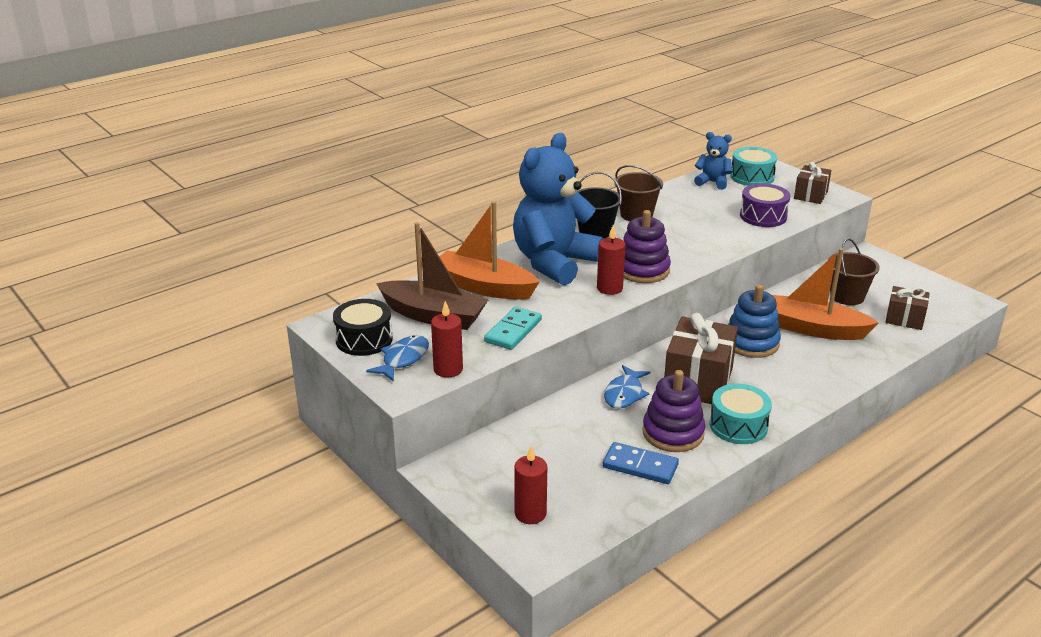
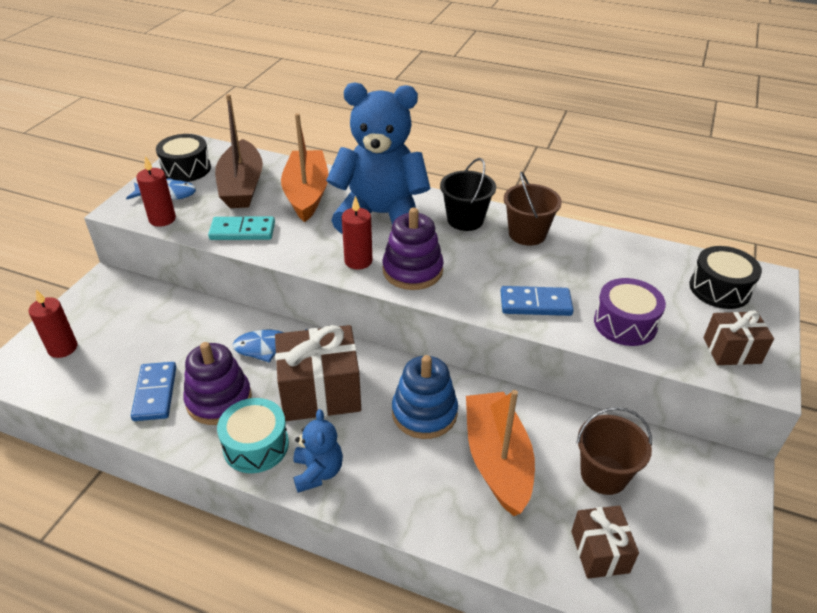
camera: 60 degrees right, 10 degrees up
blue teddy bear [694,132,732,190] -> blue teddy bear moved to [293,409,343,493]
turquoise drum [730,147,777,186] -> black drum [689,246,762,309]
none -> blue domino [501,286,574,316]

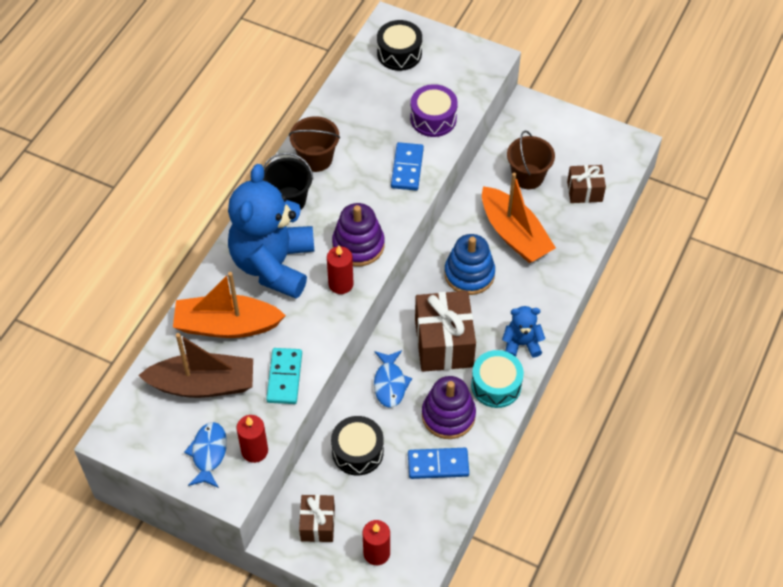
camera: 85 degrees left, 15 degrees up
black drum [156,134,211,182] -> black drum moved to [331,416,384,476]
orange boat [466,390,535,516] -> orange boat turned 120 degrees counterclockwise [482,172,556,263]
brown gift [703,310,774,365] -> brown gift moved to [299,495,335,542]

